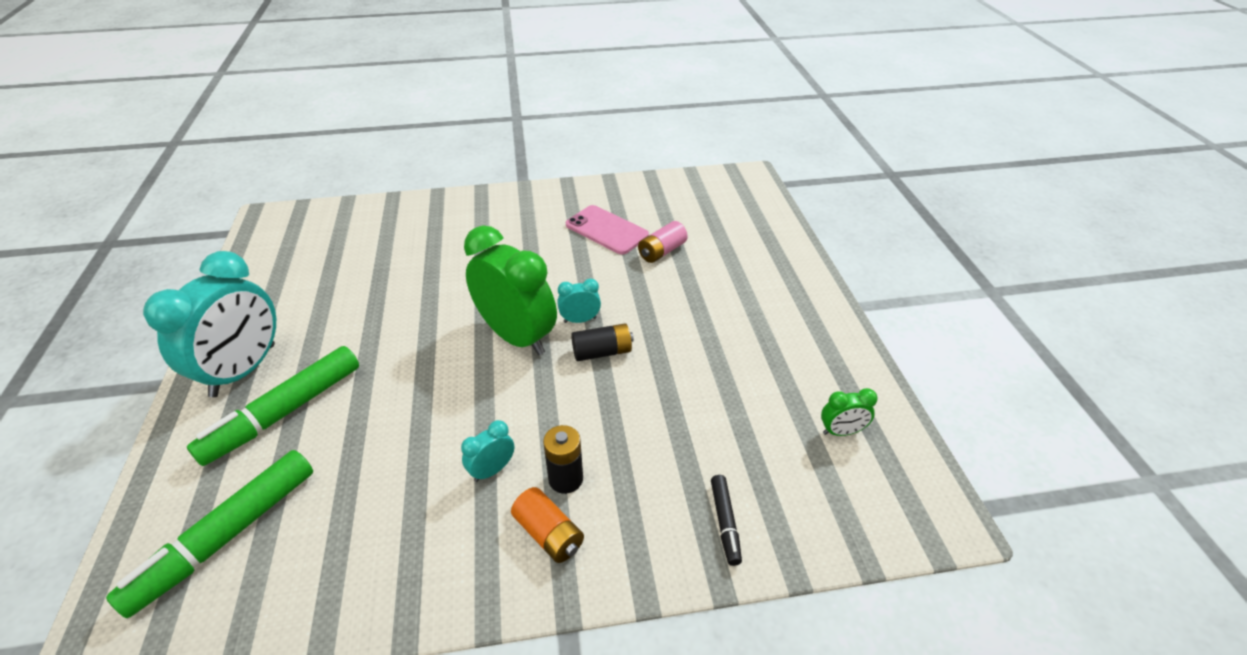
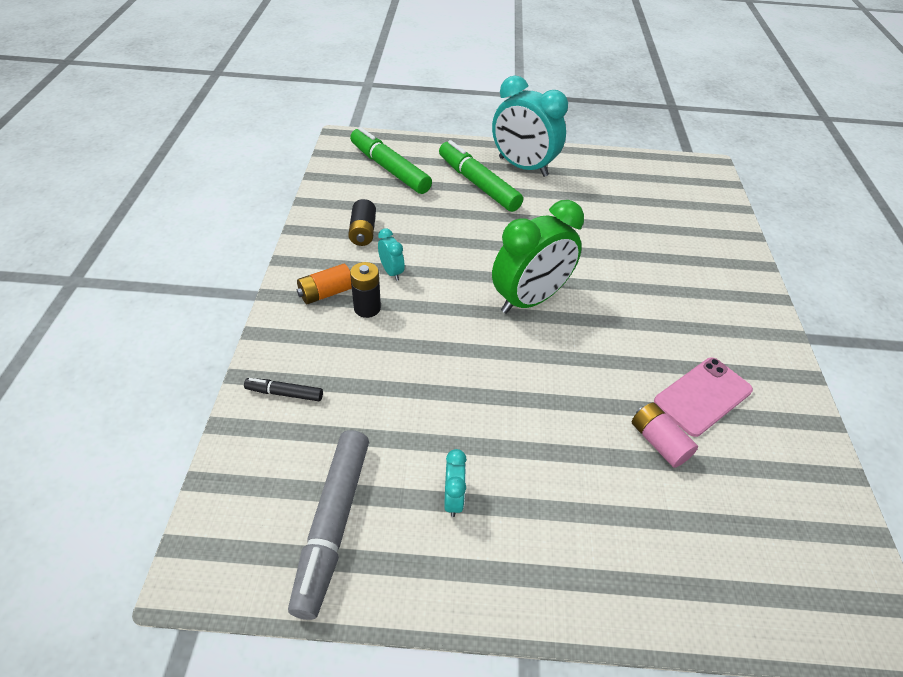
camera: 100 degrees right, 5 degrees up
turquoise clock [557,278,601,323] -> turquoise clock moved to [444,449,467,517]
black battery [571,323,634,361] -> black battery moved to [348,199,376,246]
green clock [821,388,878,436] -> grey marker [288,430,369,620]

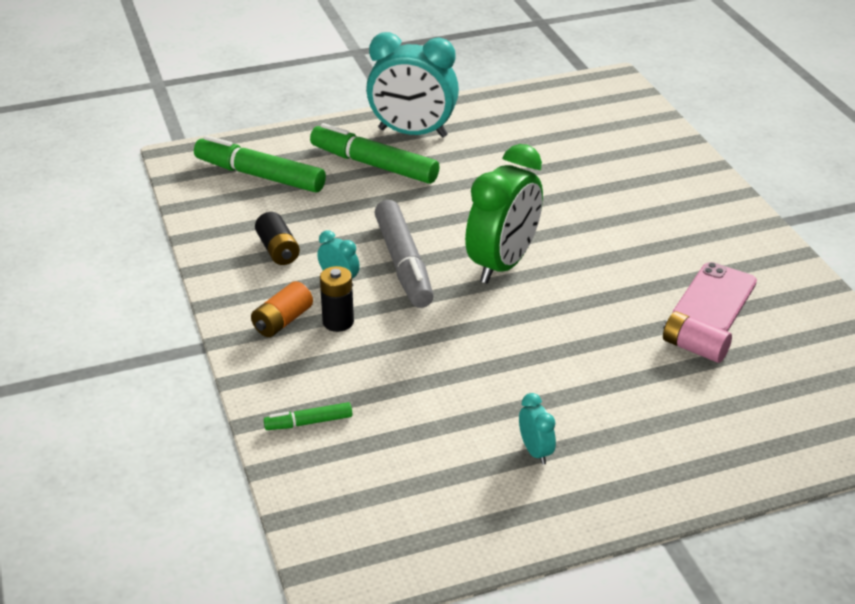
camera: 20 degrees left, 10 degrees down
black marker [244,378,323,401] -> green marker [264,402,352,430]
grey marker [288,430,369,620] -> grey marker moved to [374,200,434,308]

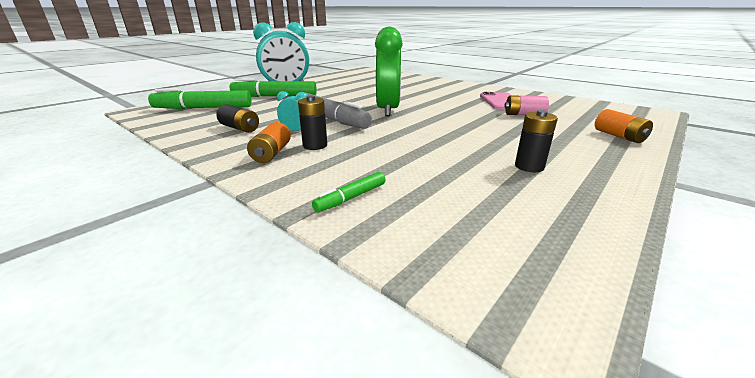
camera: 30 degrees left, 10 degrees down
turquoise clock [519,393,556,465] -> black battery [515,110,558,172]
none -> orange battery [595,109,653,143]

